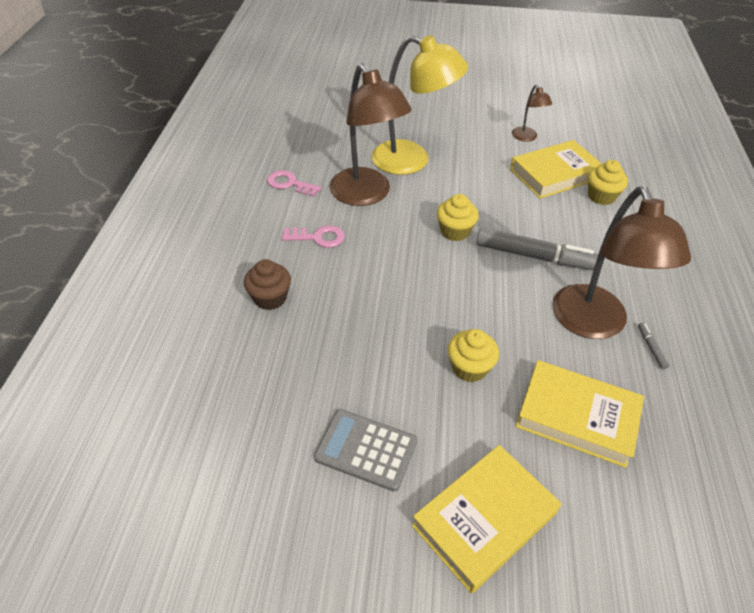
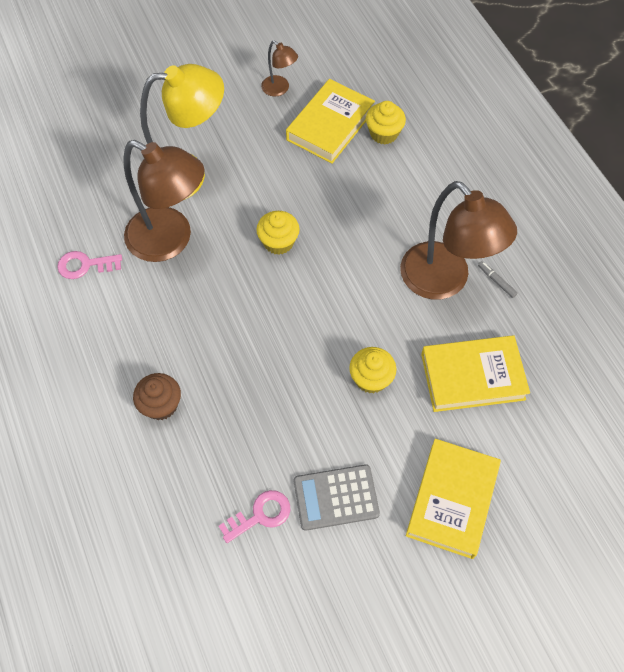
camera: 30 degrees left, 15 degrees up
pink key [282,225,345,248] -> pink key moved to [219,490,291,543]
grey marker [476,227,598,270] -> none

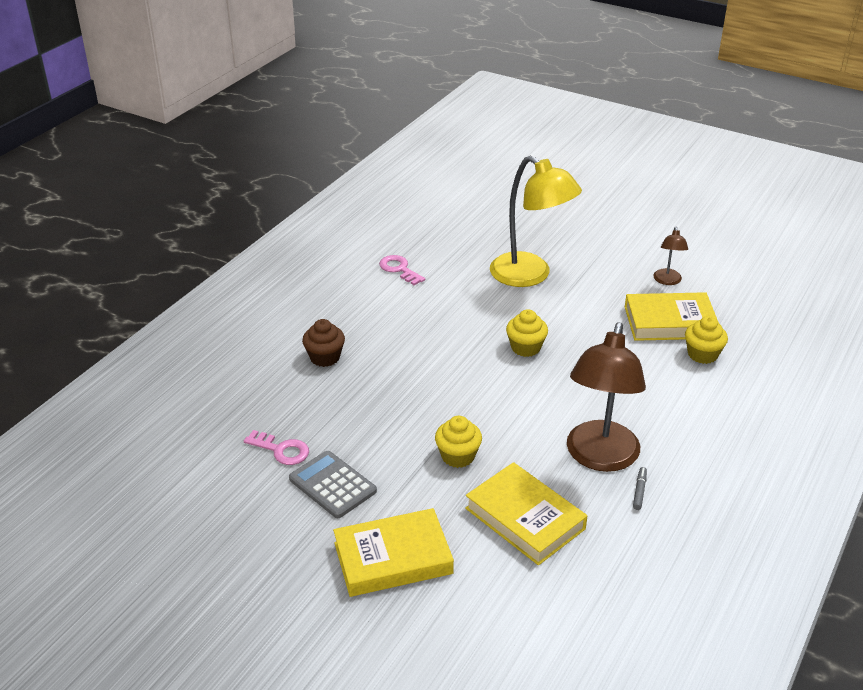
camera: 55 degrees right, 25 degrees down
brown lamp [123,140,205,262] -> none

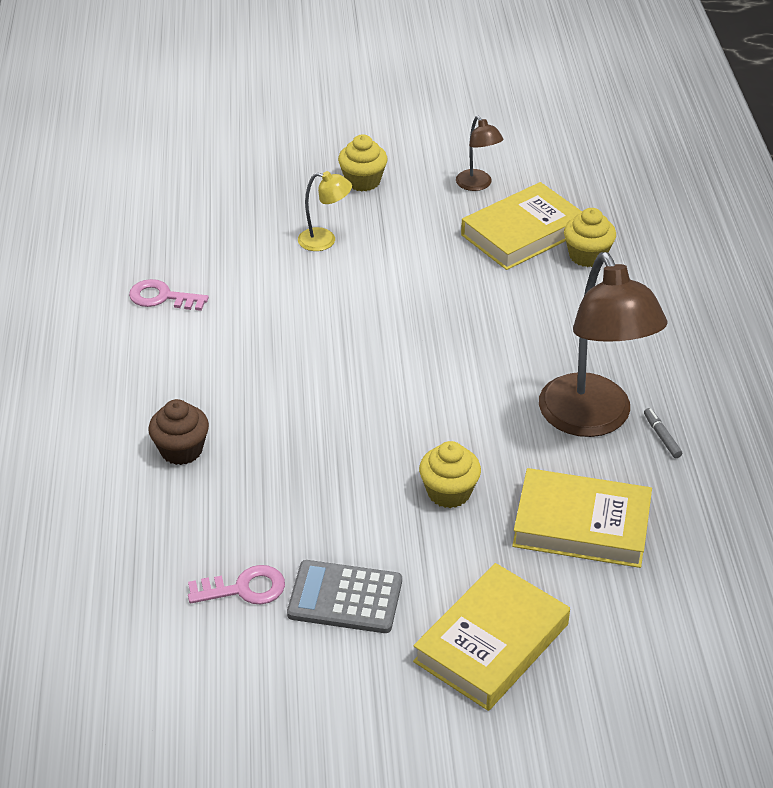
camera: 35 degrees left, 5 degrees up
yellow lamp [490,156,582,287] -> yellow lamp [298,171,352,251], size x0.46
yellow cupcake [506,309,548,357] -> yellow cupcake moved to [338,134,387,191]

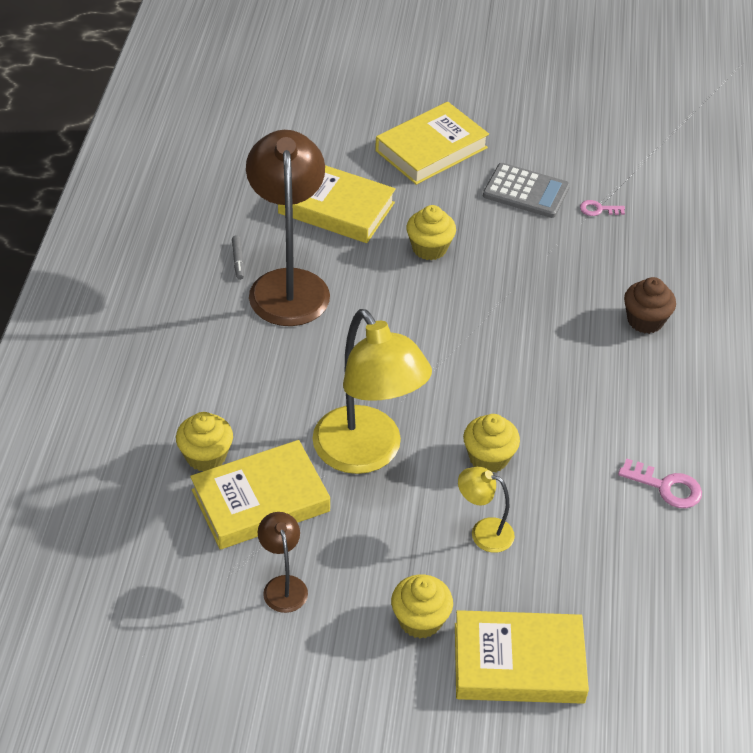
camera: 170 degrees left, 5 degrees up
pink key [188,565,285,604] -> pink key [580,200,625,216], size x0.63
none -> yellow lamp [312,309,432,474]
none -> yellow book [455,610,589,704]
none -> yellow cupcake [463,414,520,473]

